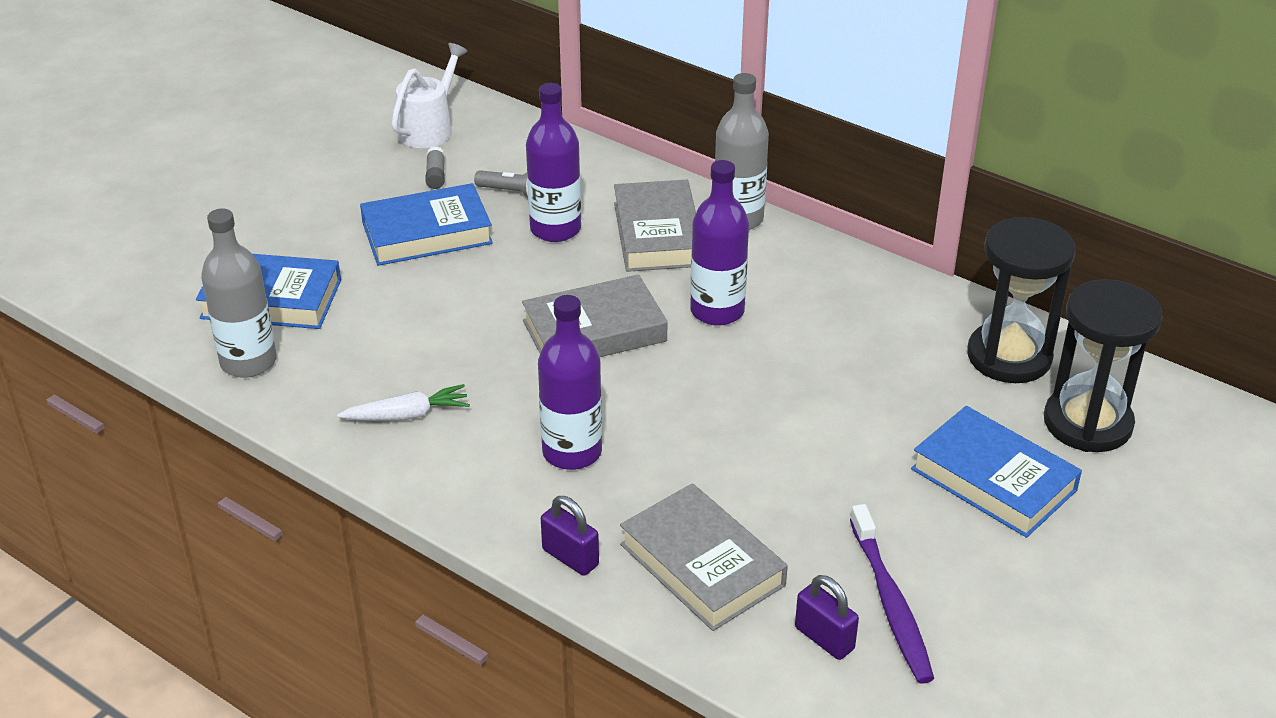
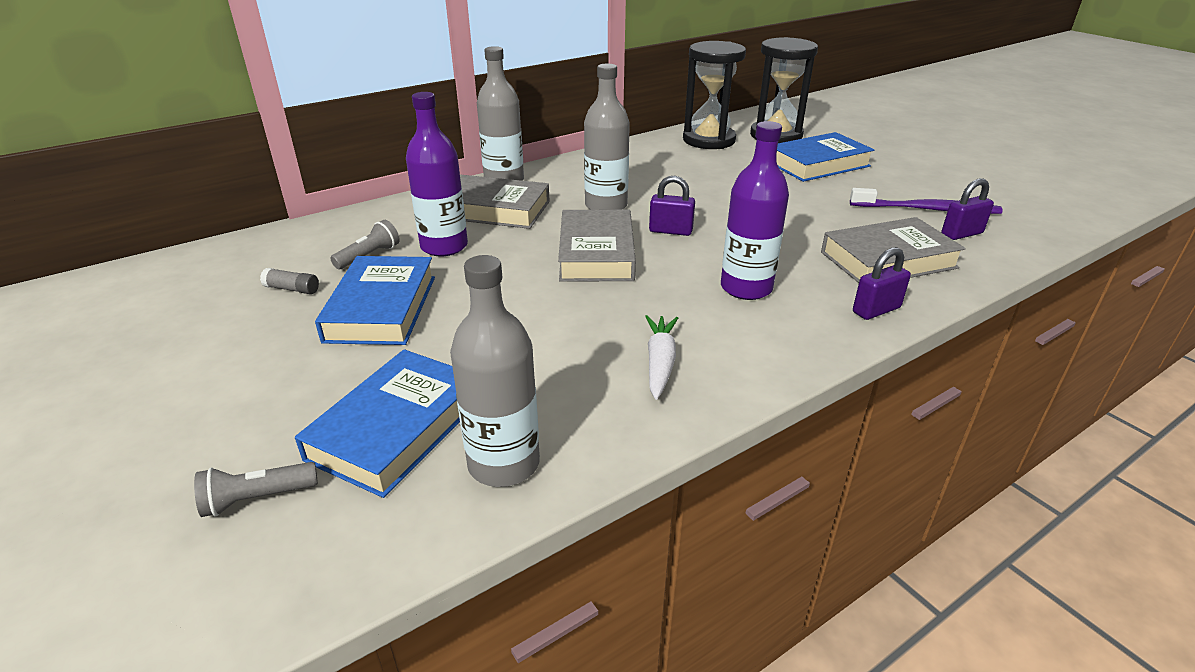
camera: 70 degrees left, 5 degrees down
white watering can [391,43,468,148] -> none
purple bottle [690,160,749,326] -> grey bottle [584,63,630,210]
none -> grey flashlight [194,462,318,517]
none -> purple padlock [649,176,695,236]

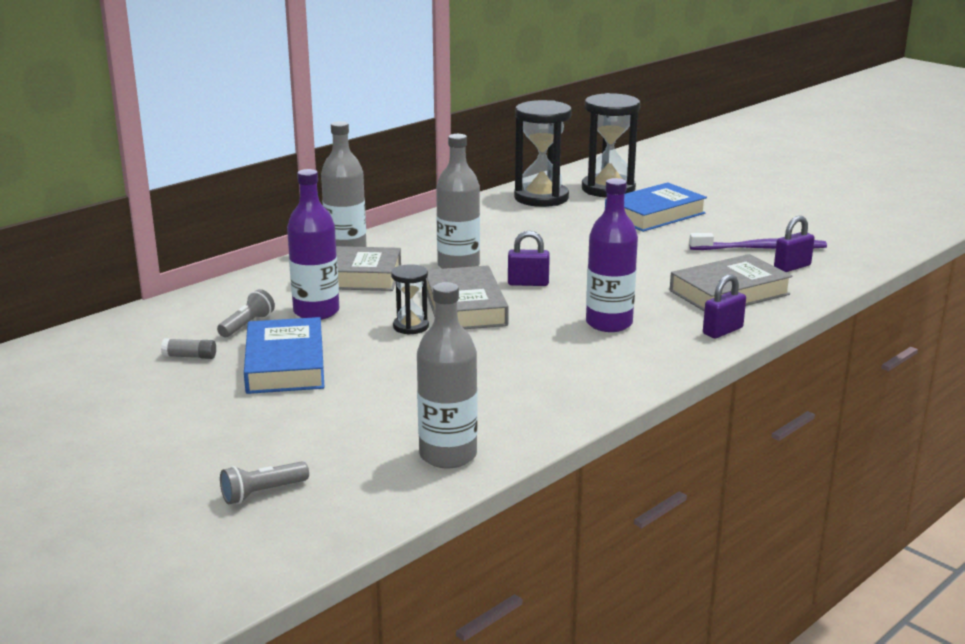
camera: 10 degrees left, 10 degrees down
blue book [295,349,460,498] -> none
white carrot [645,315,678,400] -> none
none -> black hourglass [391,264,429,335]

